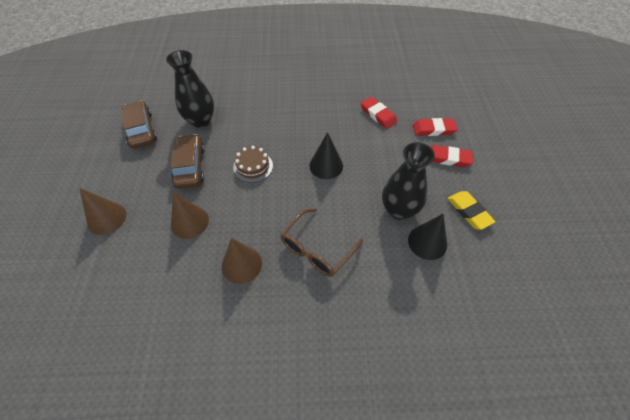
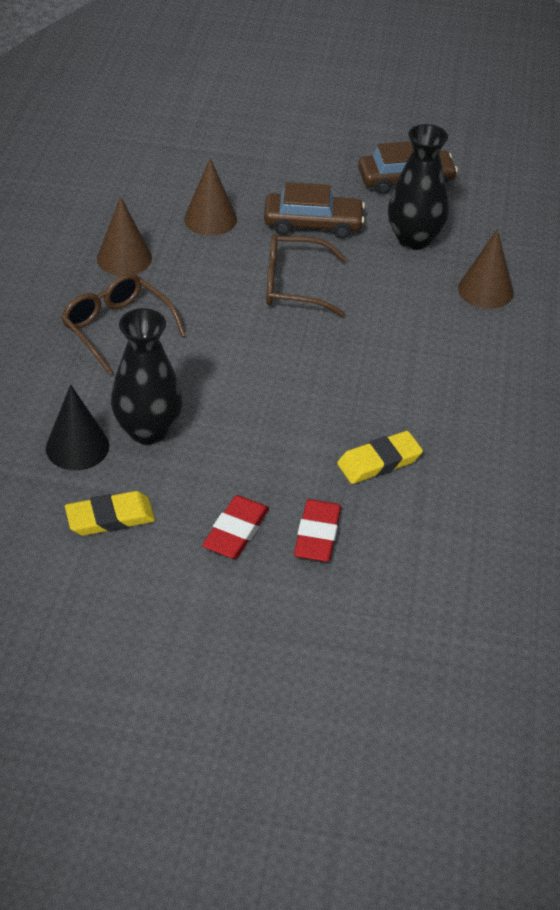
camera: 100 degrees right, 10 degrees down
brown cone [79,188,126,235] -> brown cone moved to [458,229,514,309]
brown cake [233,146,273,182] -> brown glasses [266,234,347,317]
black cone [309,132,343,179] -> none
red eraser [361,97,397,129] -> yellow eraser [337,431,423,484]

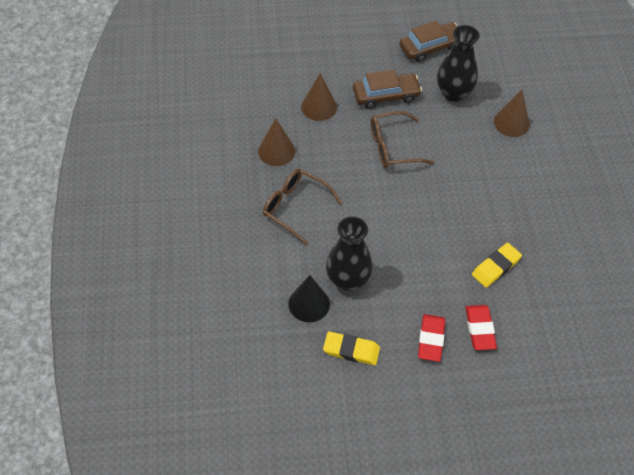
camera: 15 degrees left, 10 degrees up
yellow eraser [65,491,155,536] -> yellow eraser turned 45 degrees clockwise [323,331,380,365]

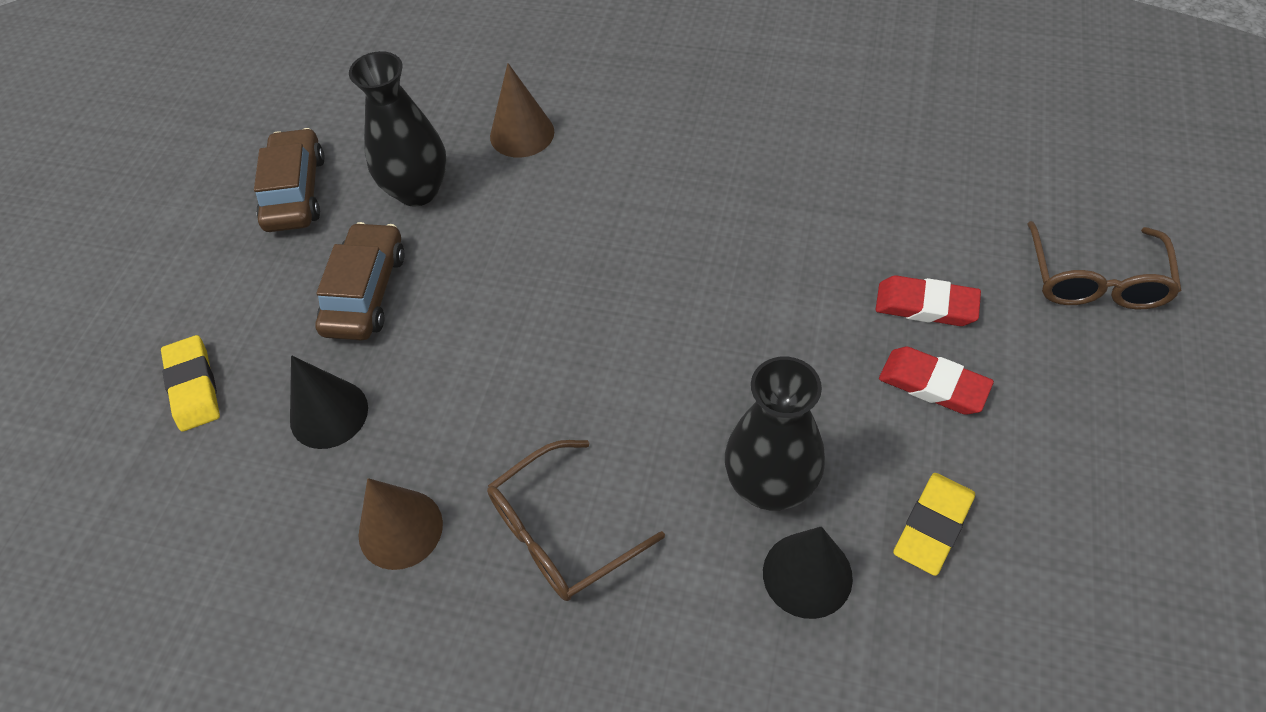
camera: 65 degrees left, 0 degrees up
brown cone [301,73,337,121] -> black cone [290,355,368,449]
brown glasses [371,111,434,168] -> brown glasses moved to [1027,221,1181,309]
yellow eraser [472,243,522,288] -> yellow eraser moved to [161,335,220,431]

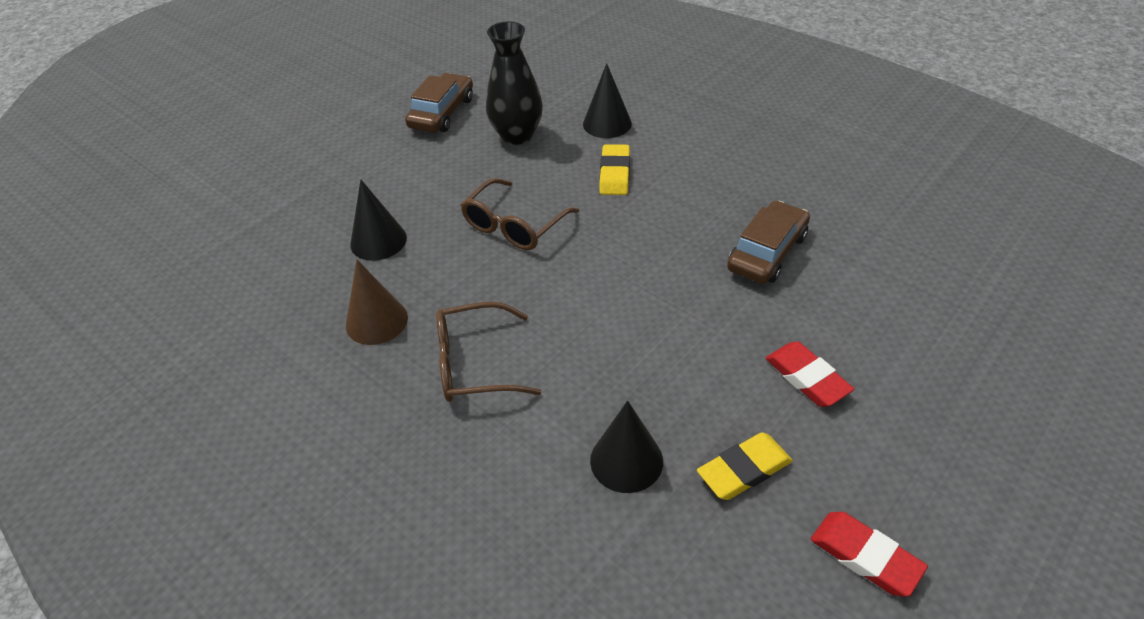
camera: 25 degrees right, 10 degrees down
yellow eraser [161,335,220,431] -> yellow eraser moved to [599,144,630,195]
brown car [315,222,405,341] -> brown car moved to [727,201,810,284]
brown cone [490,63,554,158] -> black cone [583,63,632,138]
black vase [725,357,825,511] -> none
red eraser [876,275,981,326] -> red eraser moved to [811,512,928,597]
brown glasses [1027,221,1181,309] -> brown glasses moved to [461,178,579,250]

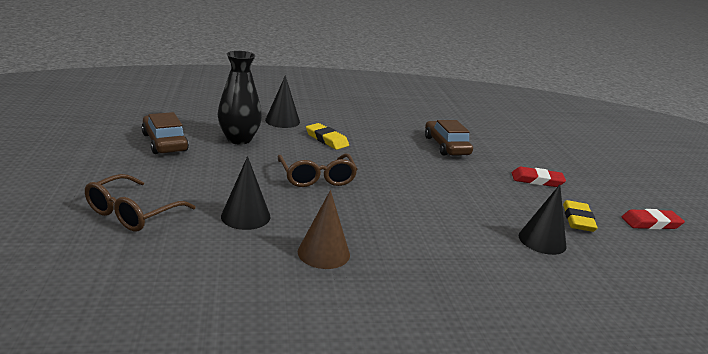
camera: 55 degrees left, 20 degrees down
brown glasses [436,302,542,402] -> brown glasses moved to [85,174,196,231]

